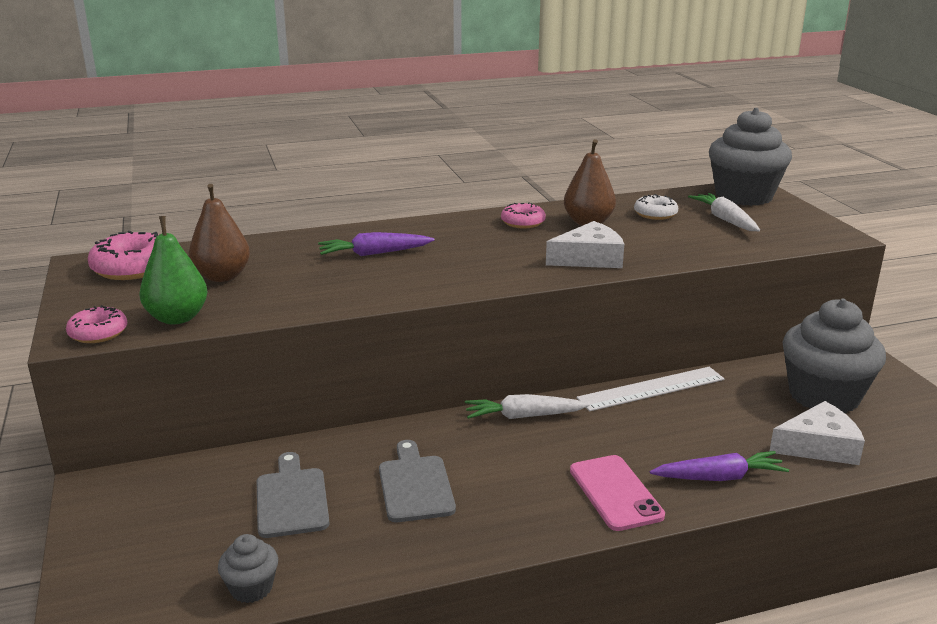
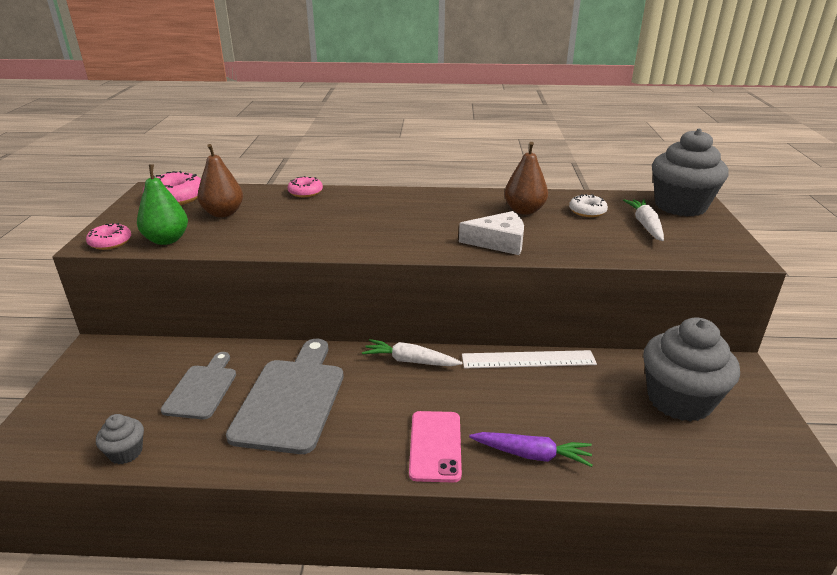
camera: 20 degrees right, 5 degrees up
purple carrot [318,232,434,256] -> none
grey cutting board [379,440,456,522] -> grey cutting board [226,339,343,454], size x1.64
pink donut [501,202,546,228] -> pink donut moved to [287,176,323,197]
white cheese [770,401,865,465] -> none

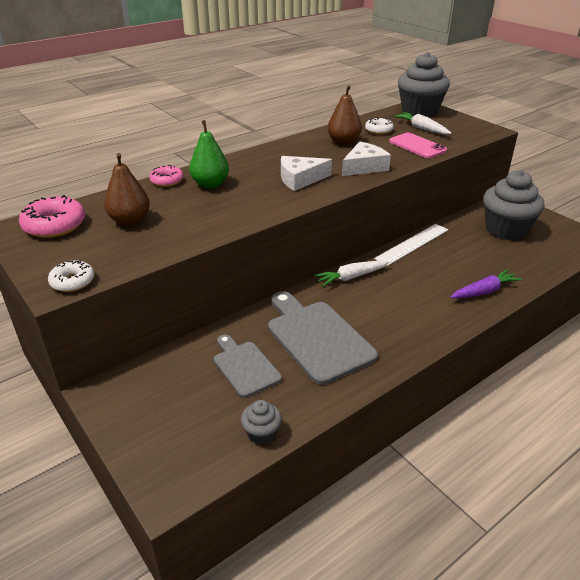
camera: 40 degrees left, 5 degrees up
pink donut [86,223,131,250] -> white donut [48,260,94,292]
green pear [137,164,188,245] -> green pear moved to [189,120,229,188]
pink phone [409,411,462,483] -> pink phone moved to [389,133,447,158]
none -> white cheese [281,156,332,191]

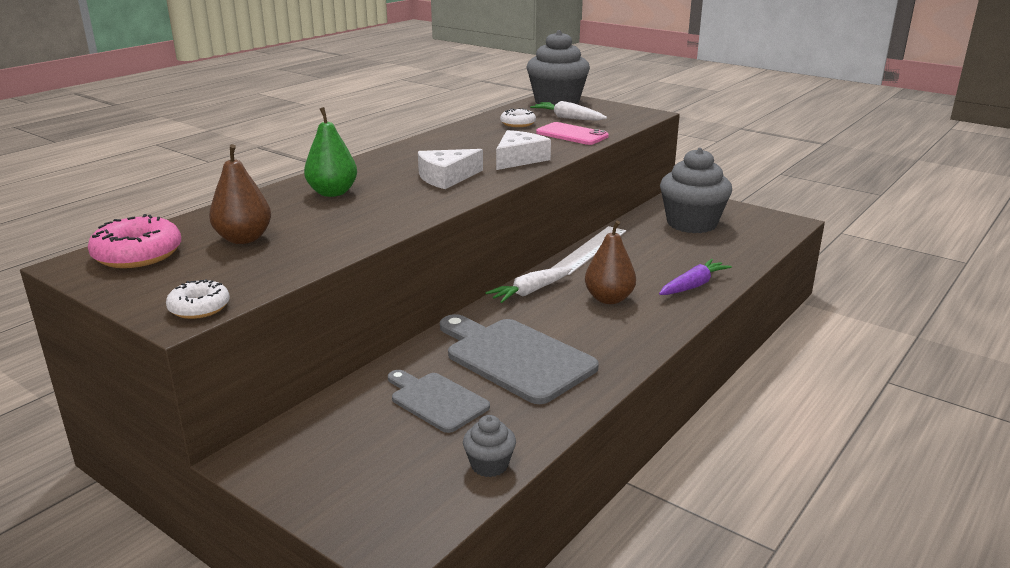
camera: 15 degrees left, 10 degrees down
pink donut [149,165,184,187] -> none
brown pear [327,85,362,145] -> brown pear moved to [585,221,636,304]

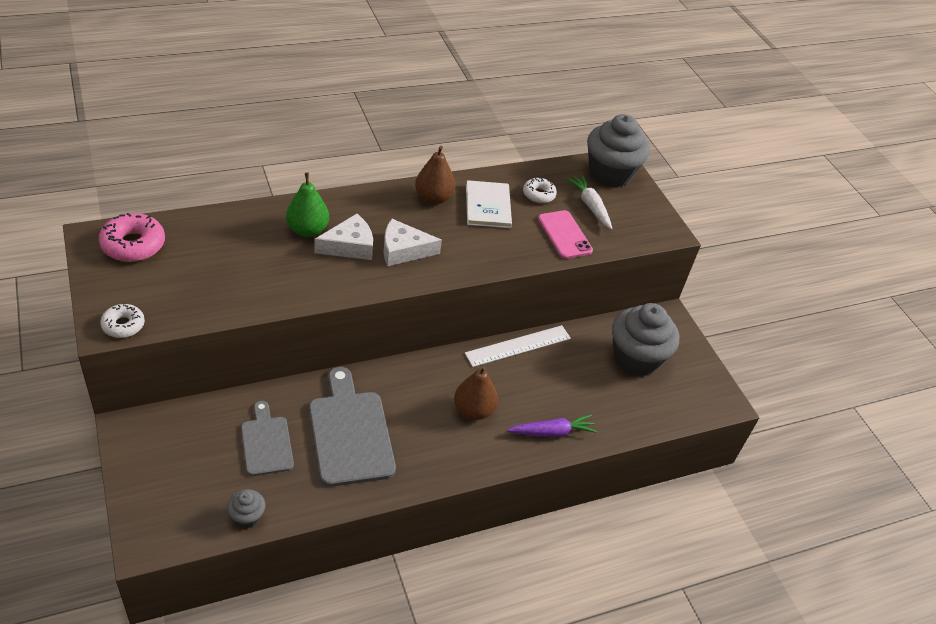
camera: 25 degrees right, 20 degrees up
brown pear [209,144,271,244] -> brown pear moved to [415,146,456,204]
white carrot [485,267,572,303] -> none
white cheese [496,130,551,170] -> white cheese moved to [314,214,373,260]
none -> white book [466,180,512,228]

